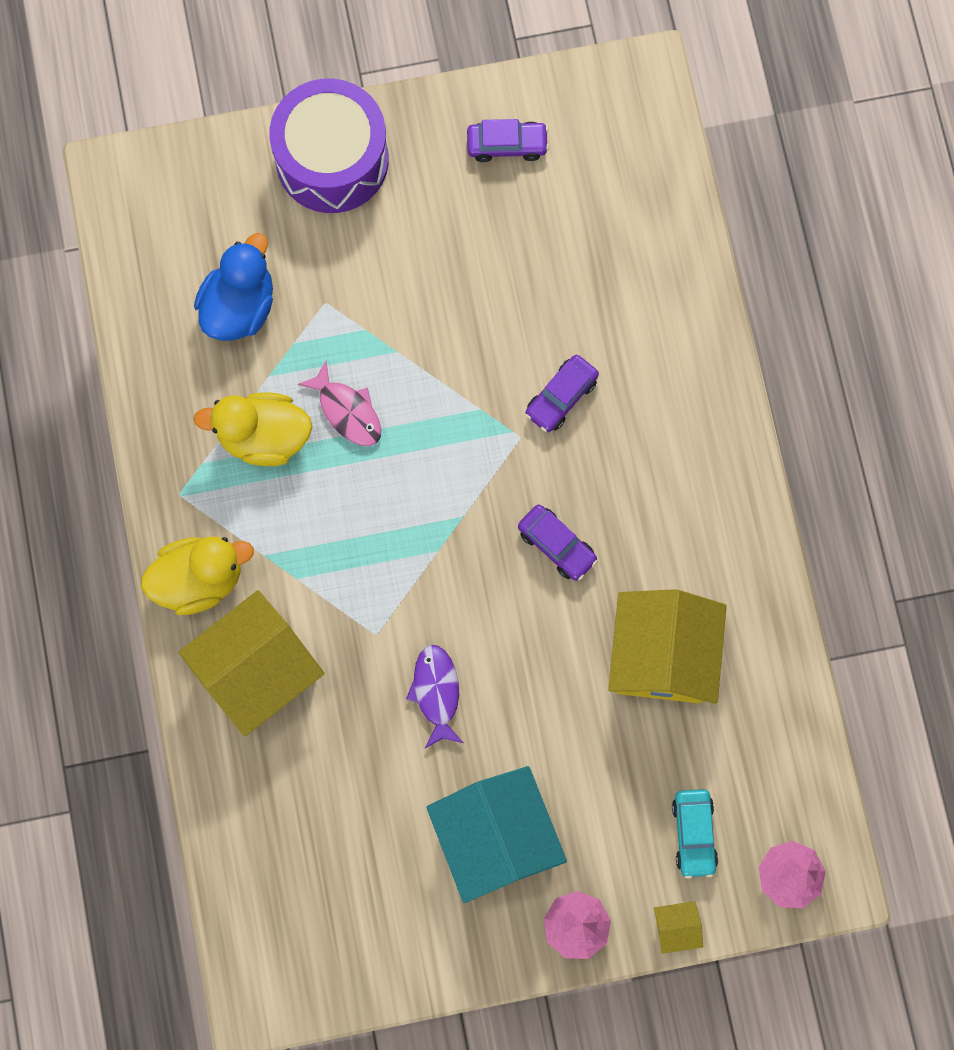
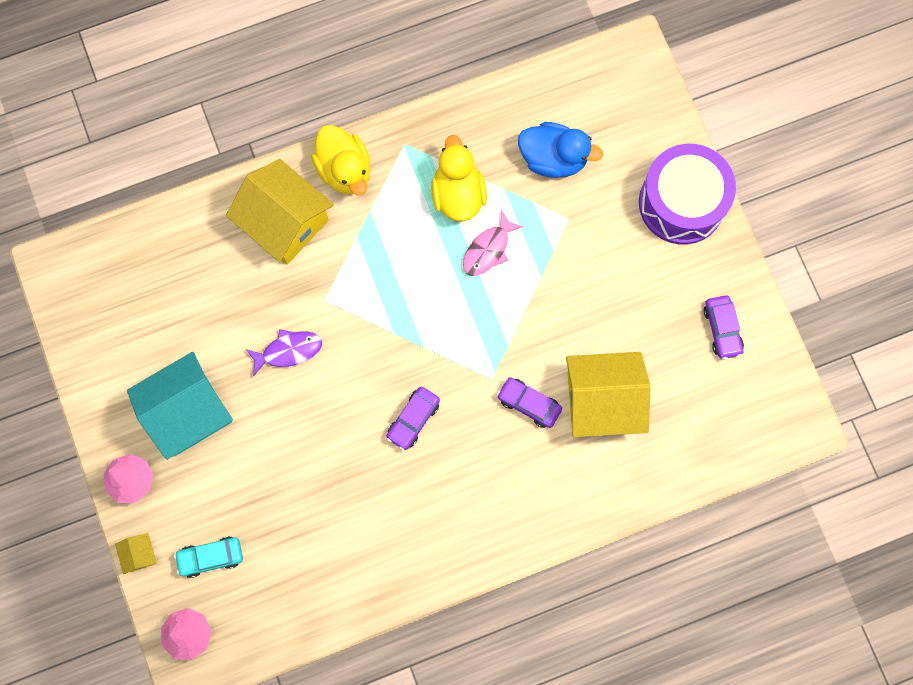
camera: 80 degrees right, 0 degrees up
yellow house [608,589,727,704] -> yellow house moved to [566,352,651,437]

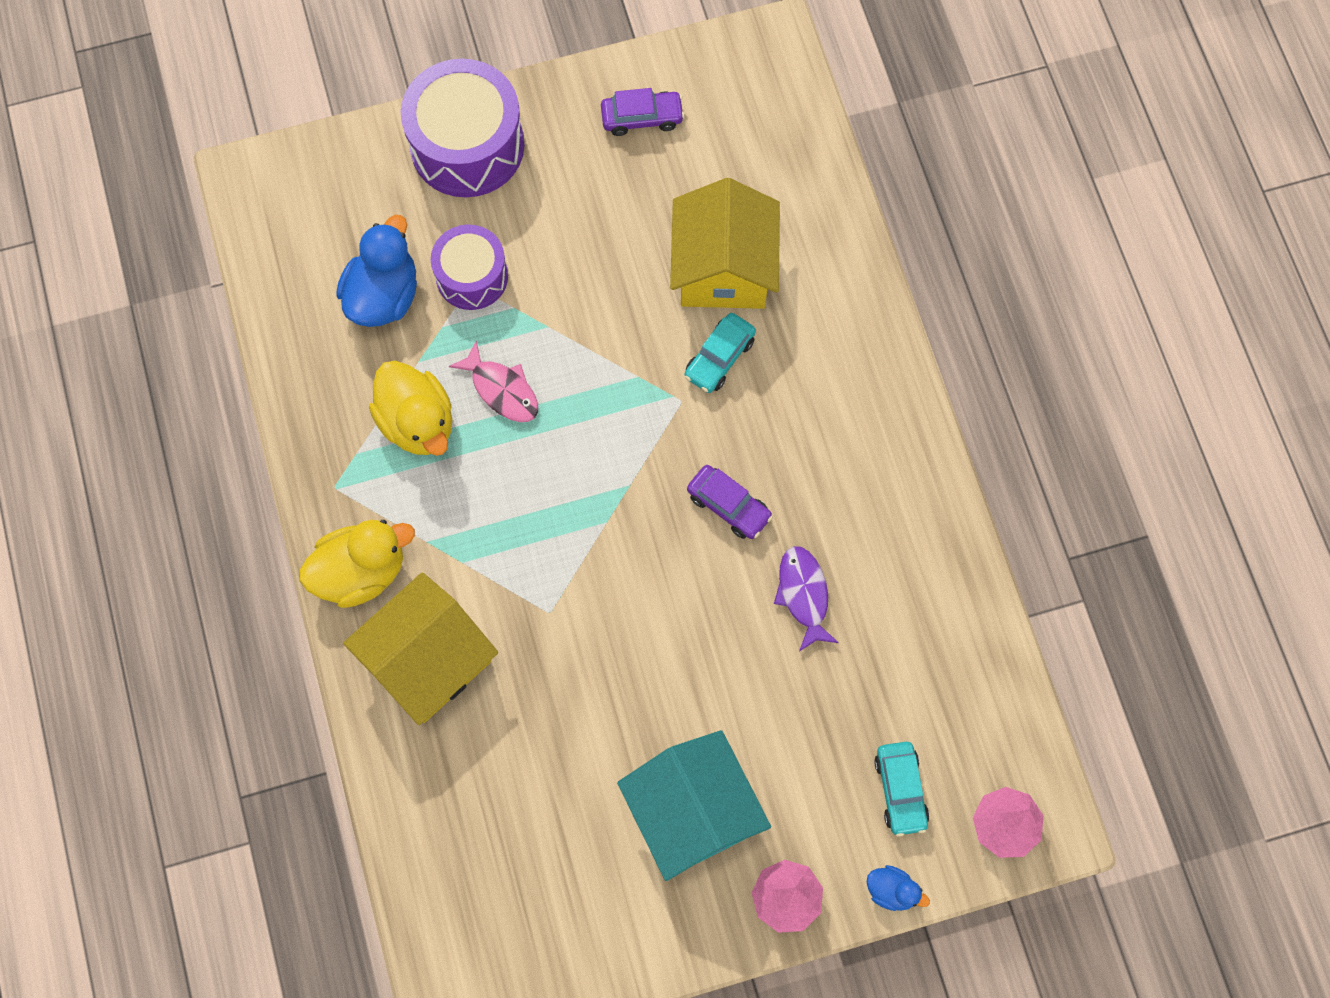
camera: 85 degrees left, 5 degrees down
yellow house [115,533,157,575] -> blue duck [867,865,930,911]
purple fish [246,329,322,377] -> purple fish moved to [774,546,839,651]
yellow duck [431,135,487,221] -> yellow duck turned 120 degrees counterclockwise [369,361,452,456]
purple car [497,377,562,428] -> turquoise car [684,313,756,393]
none -> purple drum [431,225,508,310]

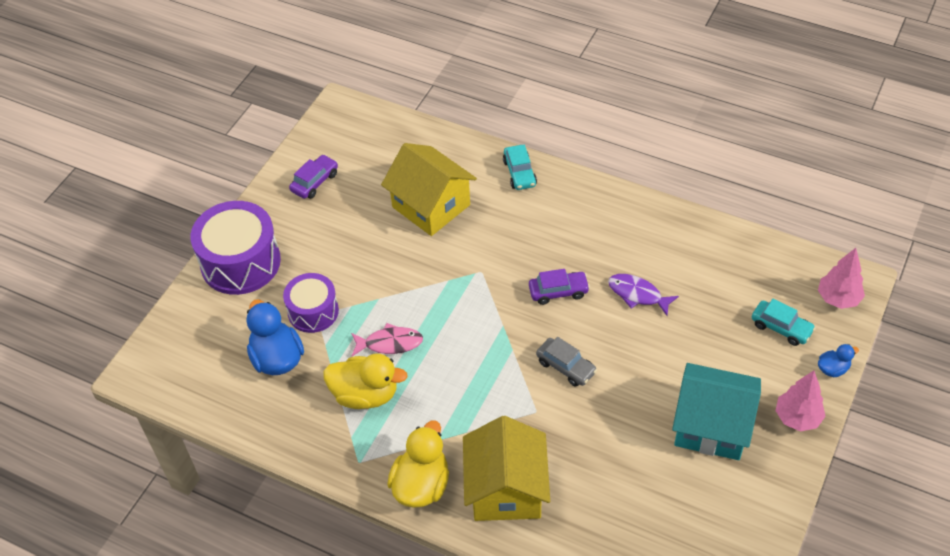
camera: 45 degrees left, 20 degrees down
turquoise car [684,313,756,393] -> turquoise car moved to [503,145,537,190]
none -> grey car [536,337,597,387]

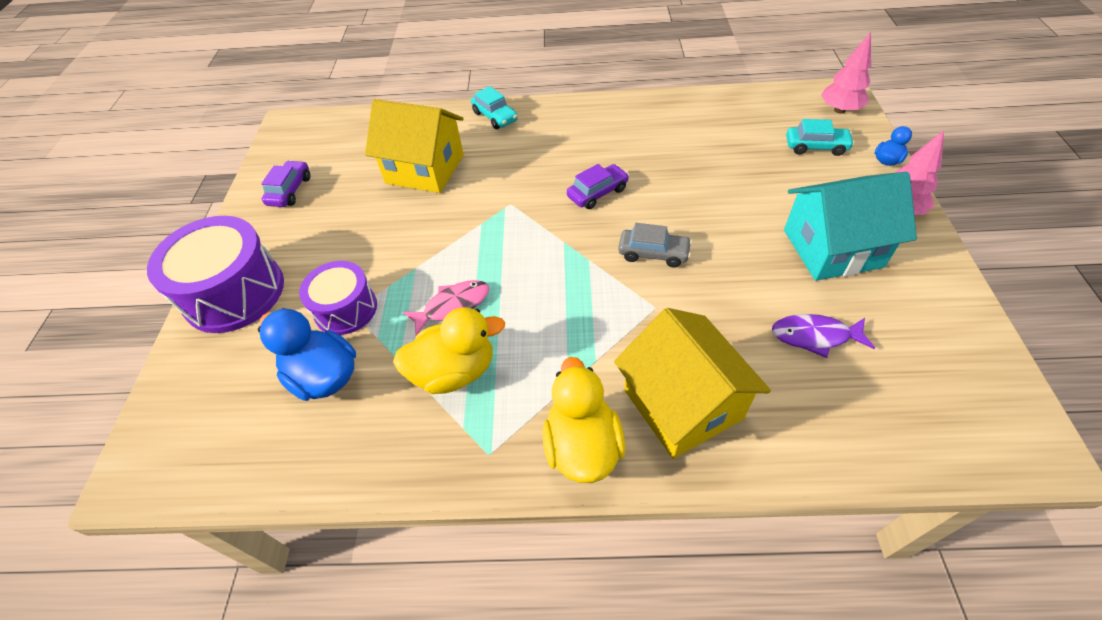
camera: 25 degrees left, 0 degrees up
purple fish [608,274,679,316] -> purple fish moved to [772,314,875,358]

